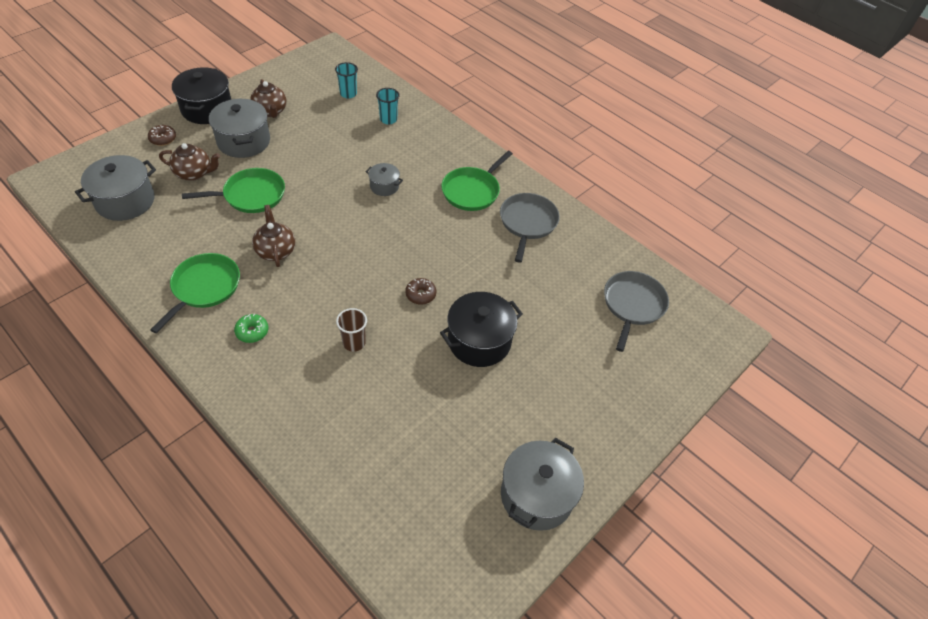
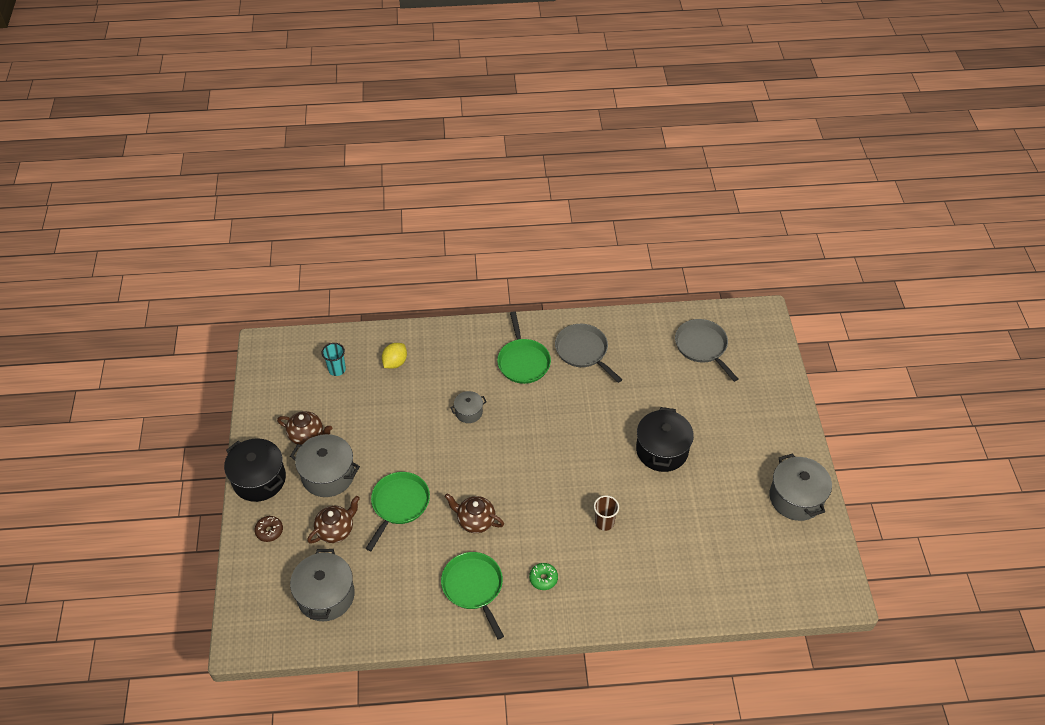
camera: 45 degrees left, 0 degrees up
turquoise cup [376,88,400,124] -> yellow lemon [382,343,407,369]
brown donut [405,278,436,305] -> none

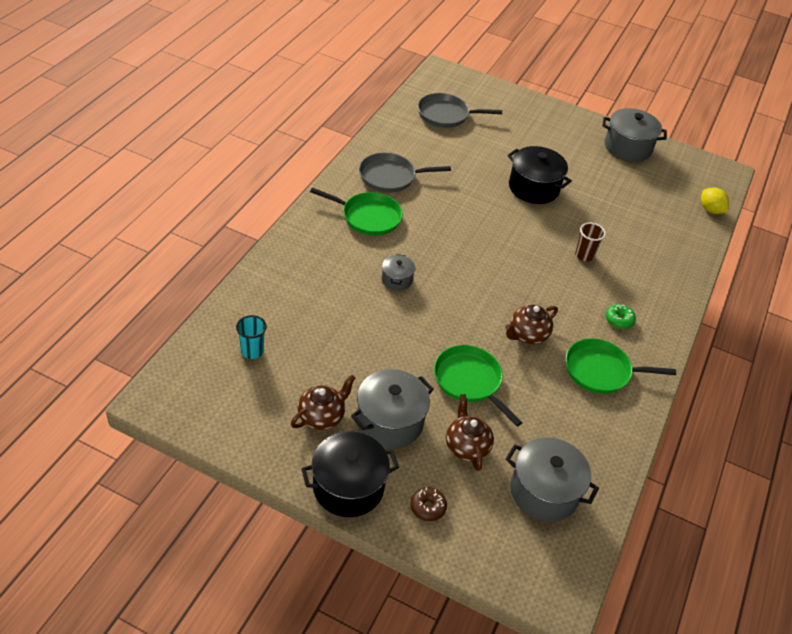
camera: 65 degrees left, 5 degrees down
yellow lemon [382,343,407,369] -> yellow lemon moved to [701,187,729,214]

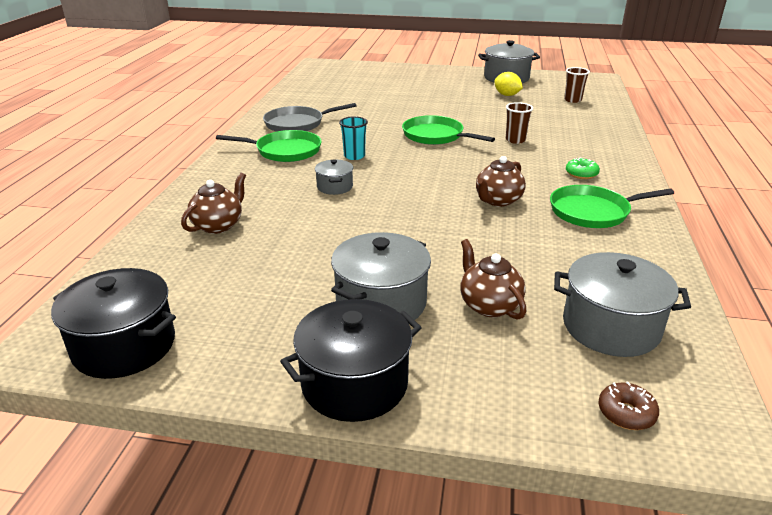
camera: 10 degrees left, 15 degrees down
turquoise cup [236,315,267,359] -> turquoise cup moved to [339,116,368,160]
brown teapot [291,375,355,430] -> brown teapot moved to [181,173,246,234]
brown donut [410,487,447,521] -> brown donut moved to [599,382,659,430]
grey pan [418,93,502,128] -> none
green pan [434,345,523,426] -> green pan moved to [402,115,495,145]
black pot [507,146,572,204] -> black pot moved to [51,268,176,379]
yellow lemon [701,187,729,214] -> yellow lemon moved to [494,72,523,96]
none -> brown cup [564,67,590,103]

